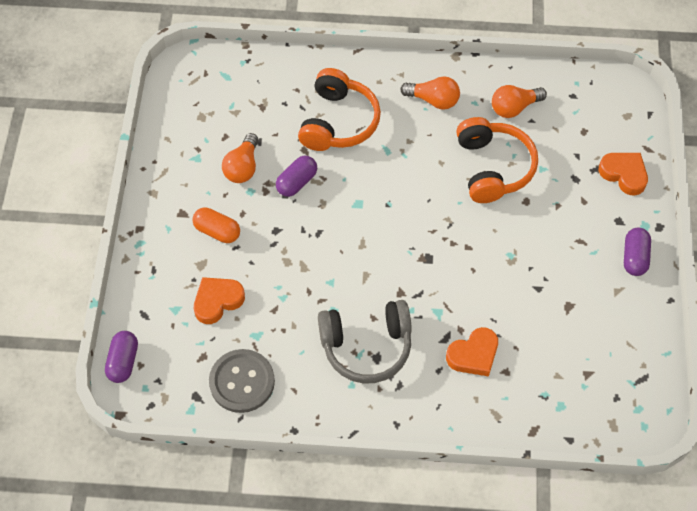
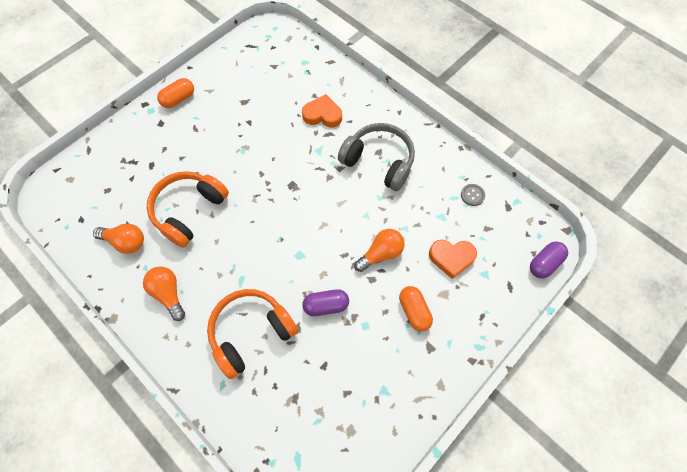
camera: 140 degrees left, 5 degrees up
grey button [209,349,275,413] -> grey button [461,184,485,206], size x0.47
orange light bulb [222,133,258,183] -> orange light bulb moved to [354,229,405,272]
orange heart [599,153,648,196] -> none
purple capsule [624,228,651,276] -> orange capsule [157,78,194,108]

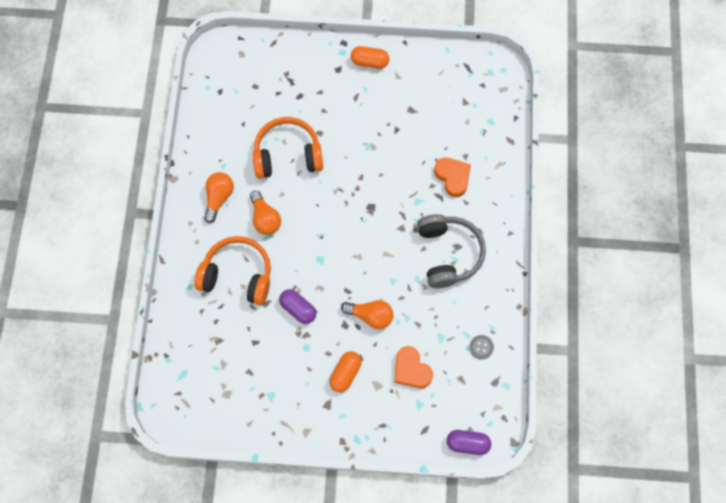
camera: 50 degrees right, 5 degrees up
orange light bulb [93,223,144,254] -> orange light bulb moved to [250,191,281,235]

